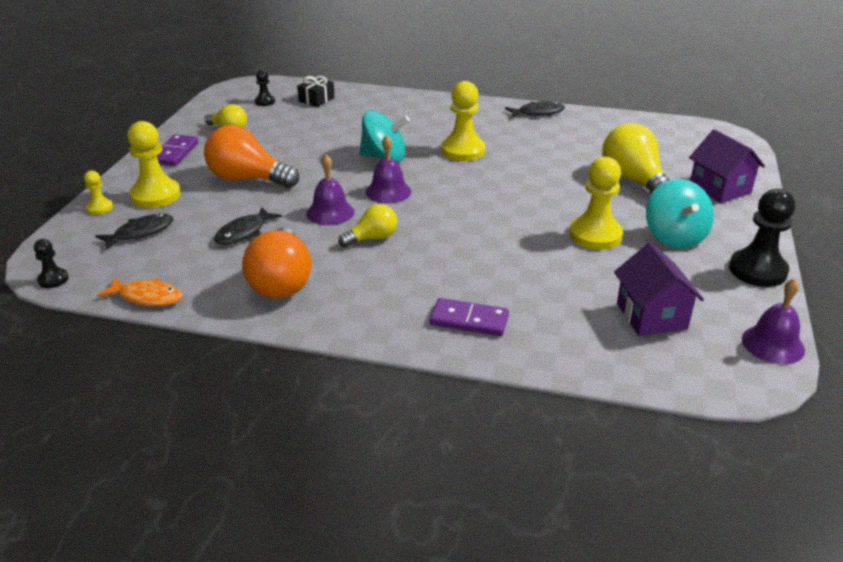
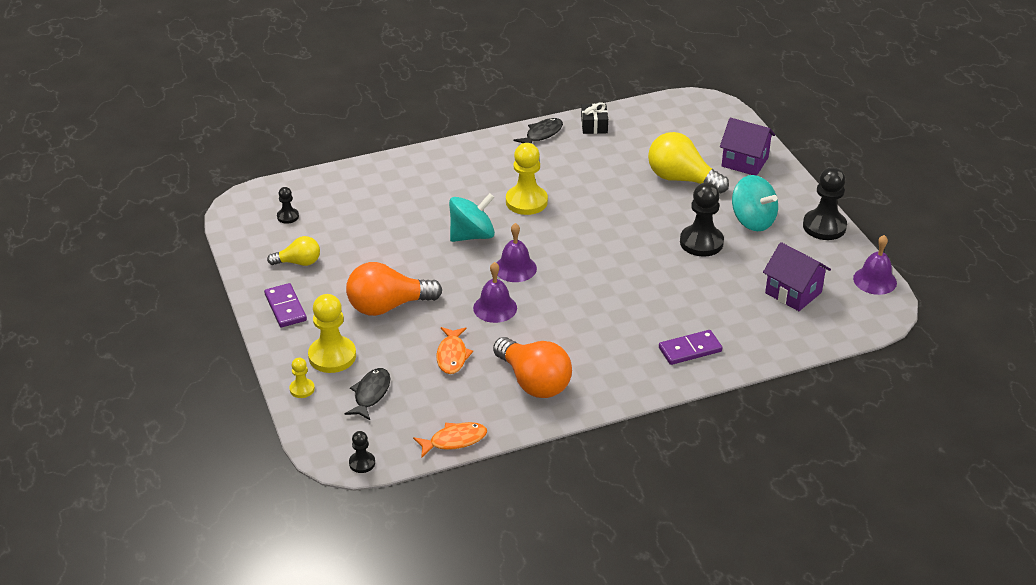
camera: 35 degrees left, 5 degrees up
black fish [214,207,282,245] -> orange fish [436,327,473,374]
black gift [297,76,335,107] -> black gift moved to [581,102,608,134]
yellow light bulb [338,204,397,248] -> none
yellow pawn [569,157,623,250] -> black pawn [680,183,724,257]

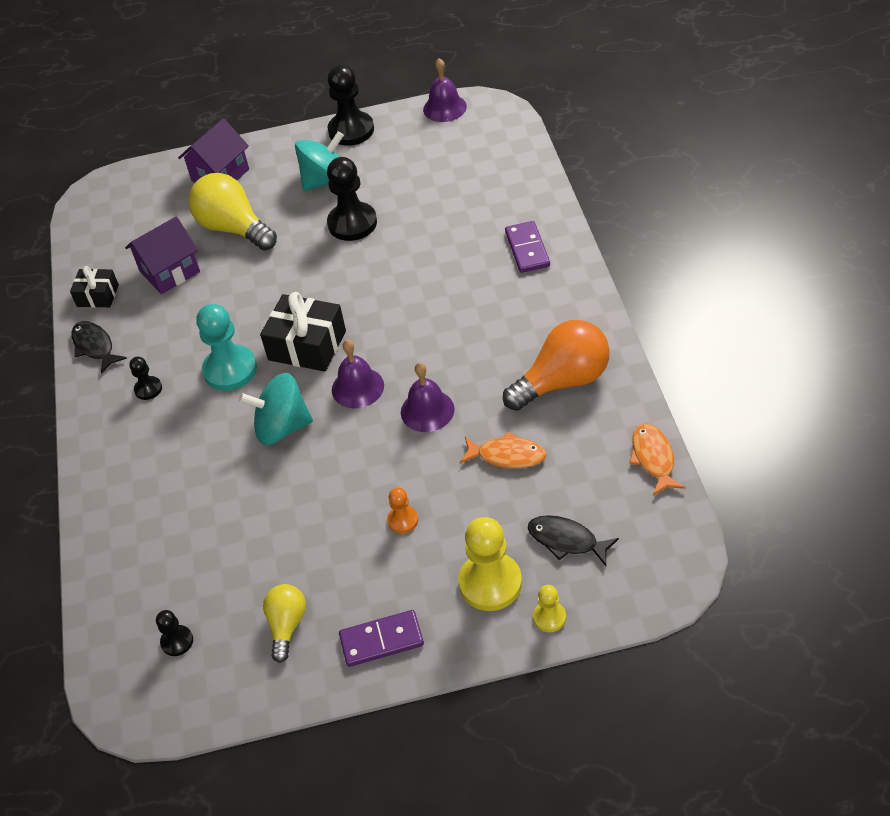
camera: 75 degrees left, 10 degrees up
orange light bulb [346,262,442,316] -> orange pawn [387,488,418,534]
black pawn [349,431,375,473] -> black pawn moved to [129,357,162,400]
turquoise spinning top [449,193,495,242] -> turquoise spinning top turned 75 degrees counterclockwise [239,373,313,445]
yellow pawn [506,143,548,215] -> turquoise pawn [196,304,257,391]
yellow light bulb [648,132,729,194] -> yellow light bulb turned 90 degrees clockwise [188,173,277,251]
purple house [763,242,831,311] -> purple house moved to [125,216,200,294]
none -> black gift [260,292,346,372]

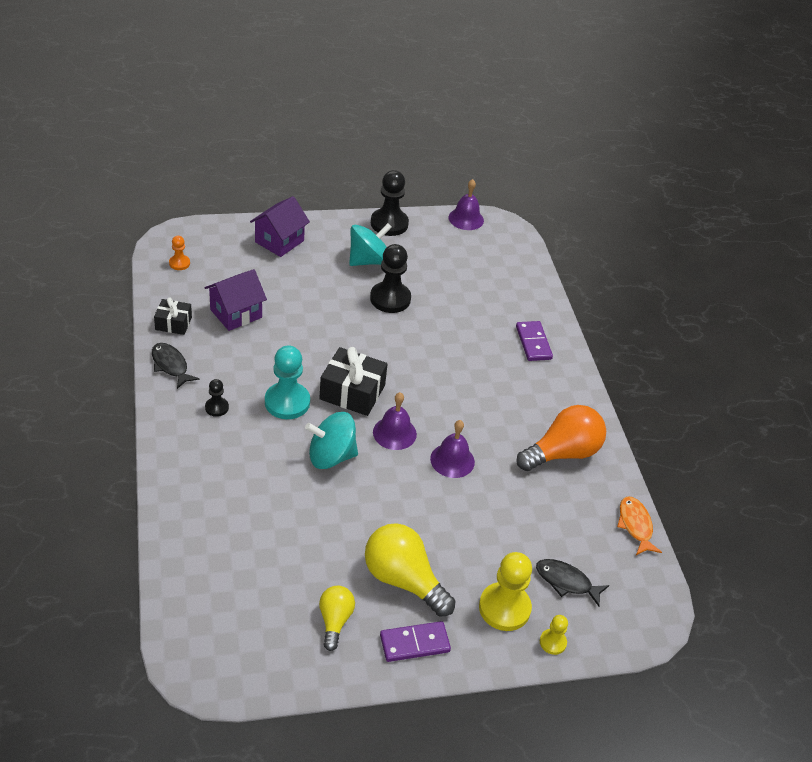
camera: 10 degrees left, 5 degrees down
black pawn [156,610,193,656] -> none
yellow light bulb [188,173,277,251] -> yellow light bulb moved to [365,523,455,617]
orange pawn [387,488,418,534] -> orange pawn moved to [169,236,190,270]
orange fish [460,432,546,468] -> none

